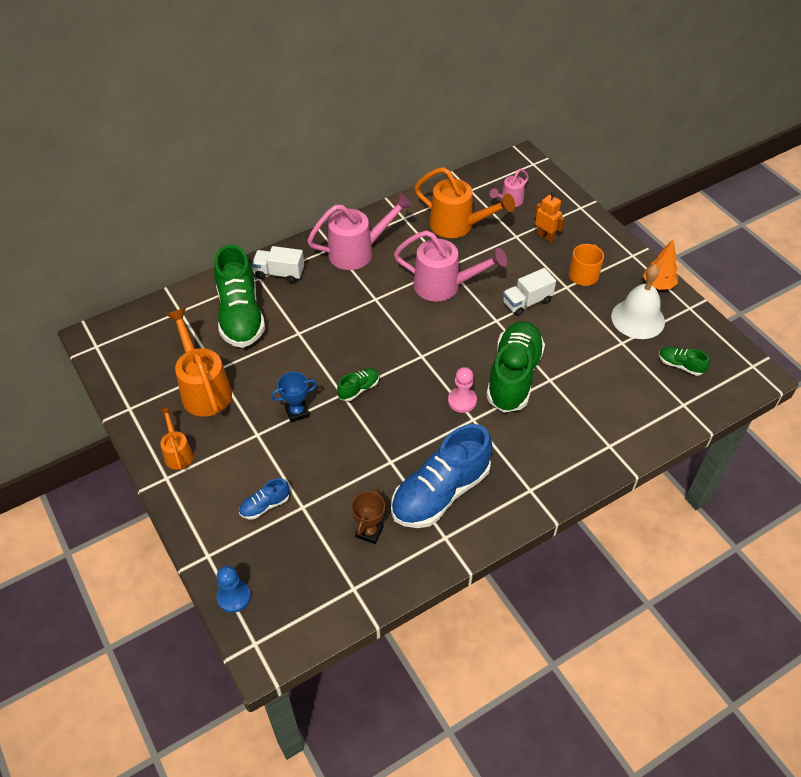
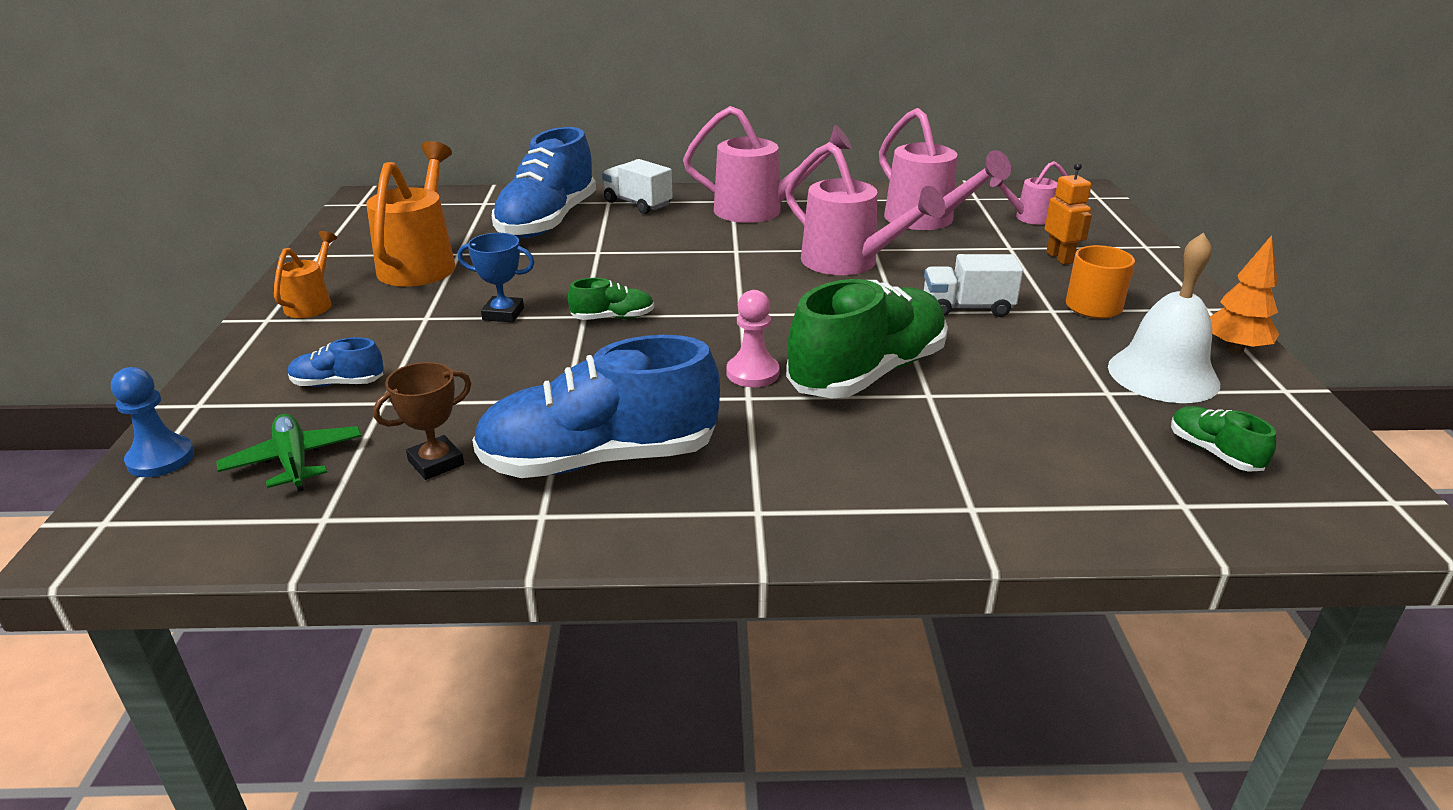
camera: 30 degrees right, 20 degrees down
green shoe [214,244,265,348] -> blue shoe [492,127,596,238]
orange watering can [414,167,515,238] -> pink watering can [879,108,1011,230]
none -> green plane [216,414,362,492]

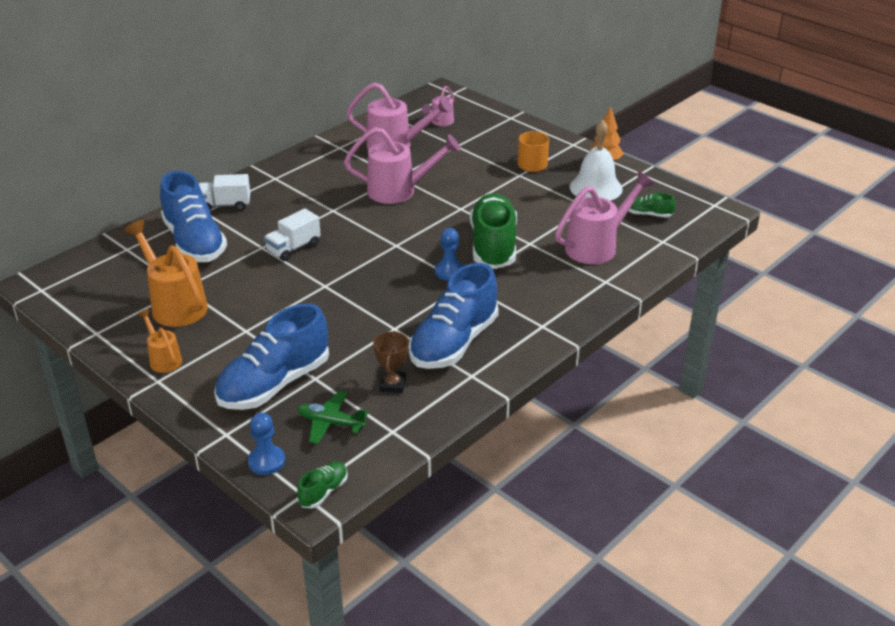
camera: 45 degrees left, 5 degrees up
blue shoe [288,337,384,387] -> blue shoe [214,303,329,410], size x2.27
blue trophy [458,233,535,322] -> none
green shoe [568,278,654,320] -> green shoe moved to [297,461,348,509]
pink watering can [683,106,852,223] -> pink watering can moved to [555,171,654,264]
pink pawn [727,290,780,387] -> blue pawn [435,228,464,281]
white truck [924,254,1023,317] -> white truck moved to [264,208,321,261]
orange robot [1045,163,1092,265] -> none

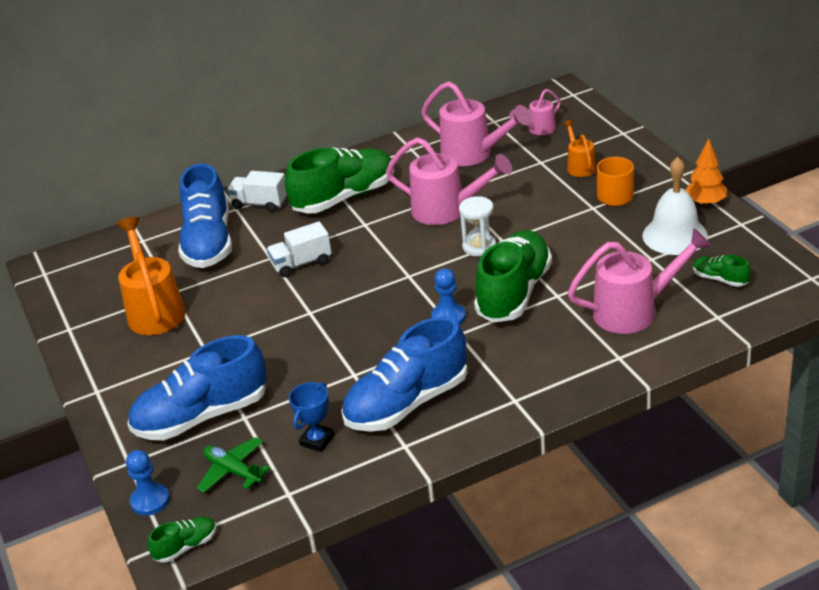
camera: 25 degrees right, 0 degrees up
orange watering can [137,309,182,373] -> orange watering can moved to [562,120,596,177]
brown trophy [373,331,409,393] -> blue trophy [289,382,334,452]
none -> green shoe [285,147,394,214]
none -> white hourglass [459,196,496,256]

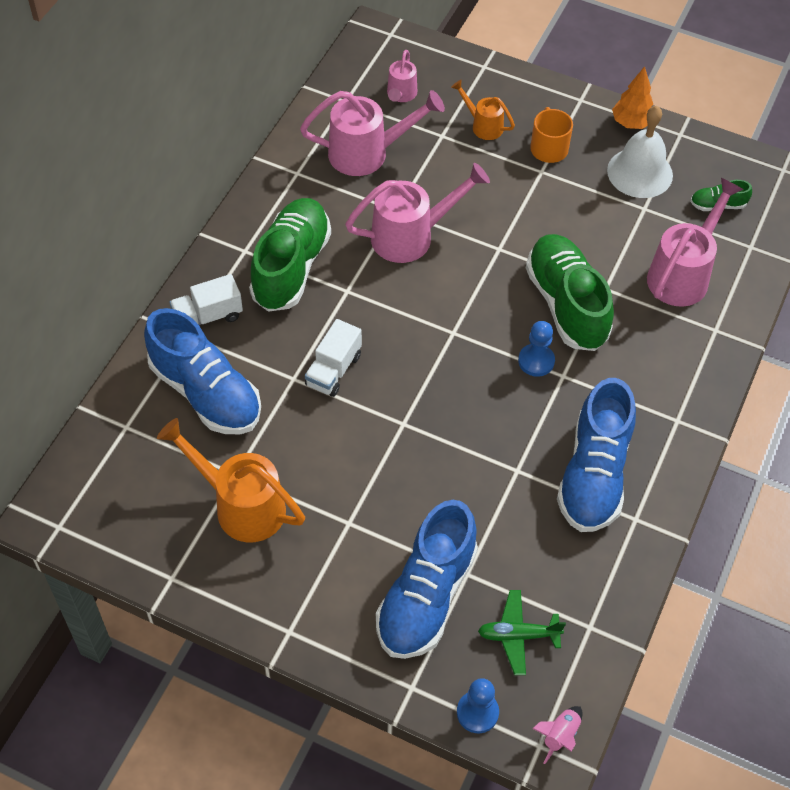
camera: 45 degrees left, 20 degrees up
green shoe [148,516,216,563] -> pink rocket [532,706,583,764]
blue trophy [289,382,334,452] -> none
white hourglass [459,196,496,256] -> none

